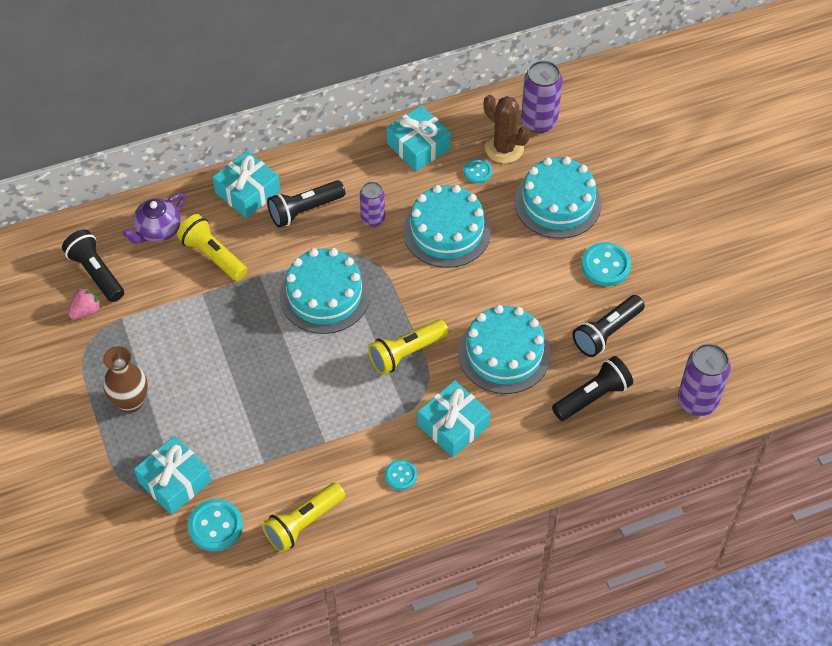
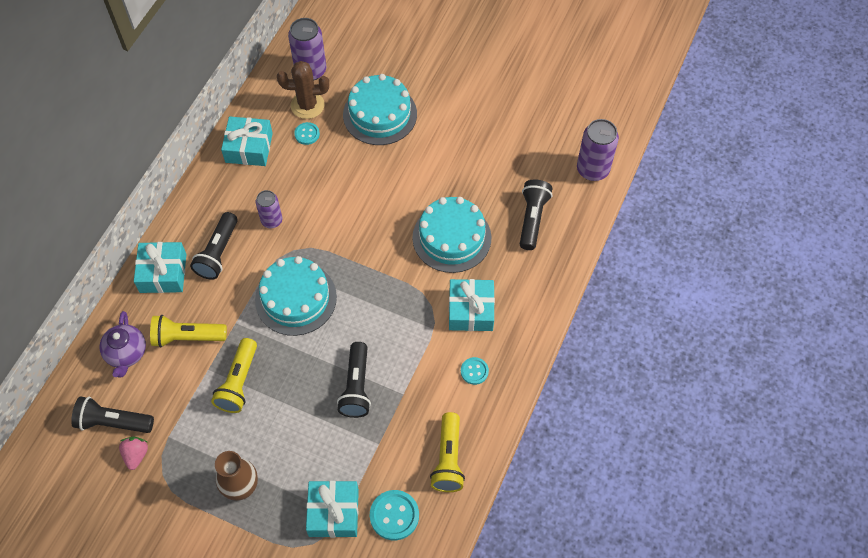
camera: 45 degrees left, 5 degrees up
yellow flashlight [368,319,449,375] -> yellow flashlight moved to [211,338,257,413]
turquoise cake [403,185,491,268] -> none
black flashlight [572,295,645,357] -> black flashlight moved to [337,342,371,418]
turquoise button [581,242,631,286] -> none

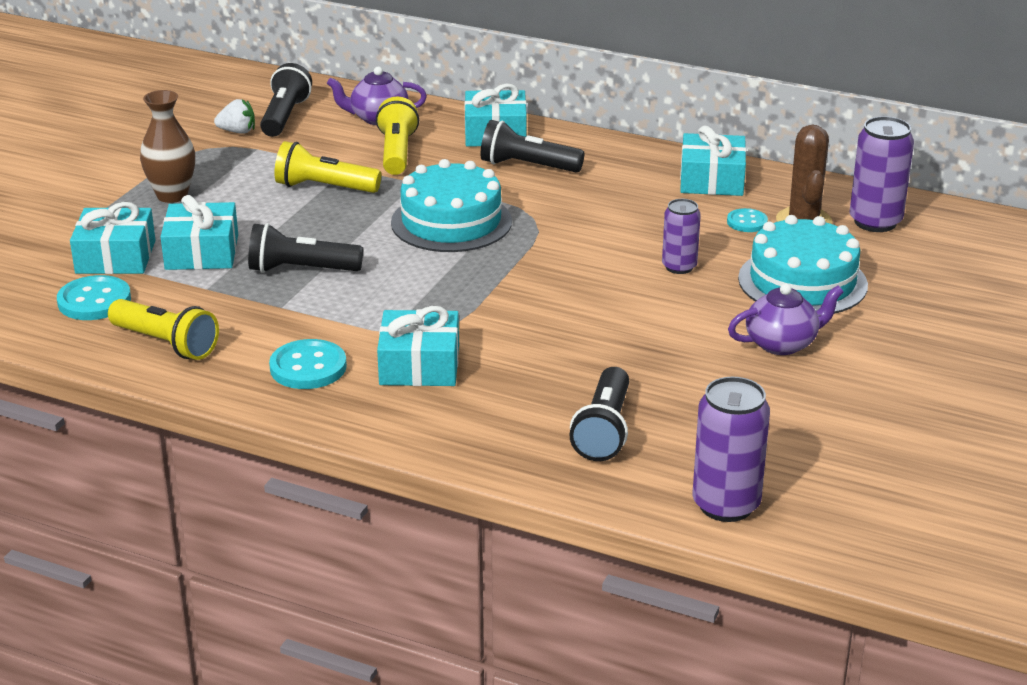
camera: 90 degrees right, 30 degrees down
pink strawberry [119,437,148,470] -> white strawberry [214,99,255,134]
purple can [256,190,282,228] -> purple can moved to [662,199,701,274]
turquoise cake [412,197,491,273] -> none
yellow flashlight [430,412,465,492] -> yellow flashlight turned 150 degrees counterclockwise [108,299,219,360]
turquoise button [461,357,489,385] -> turquoise button [269,339,347,389], size x1.65
black flashlight [520,180,552,250] -> black flashlight turned 90 degrees clockwise [569,367,629,461]
none -> turquoise gift [161,195,238,270]
none -> purple teapot [728,283,844,355]

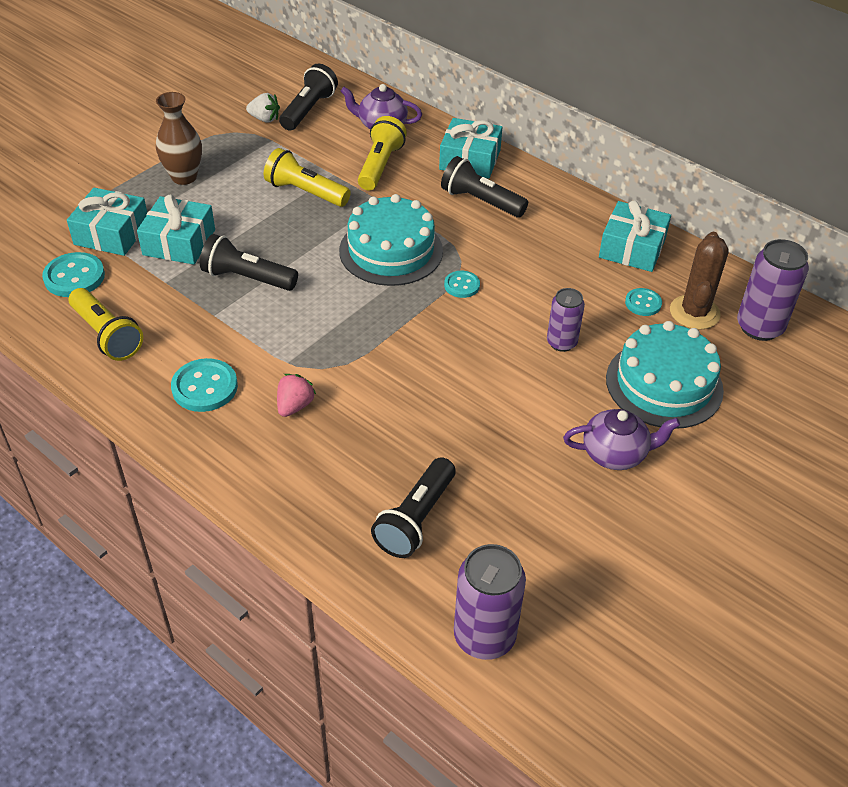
camera: 15 degrees right, 15 degrees up
turquoise gift [377,306,459,386] -> pink strawberry [277,374,316,417]
none -> turquoise button [444,271,480,298]

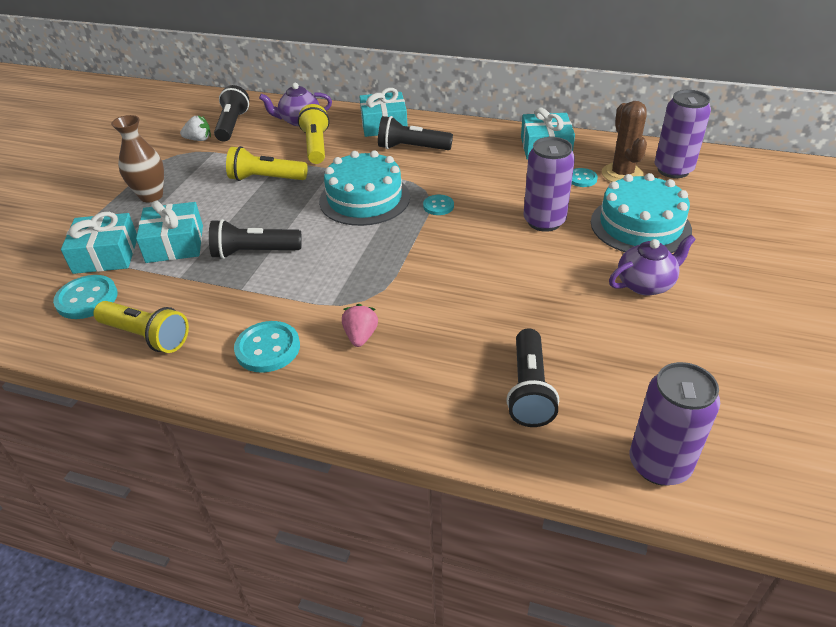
camera: 20 degrees left, 5 degrees down
purple can [547,288,585,352] -> purple can [523,137,575,232], size x1.58

